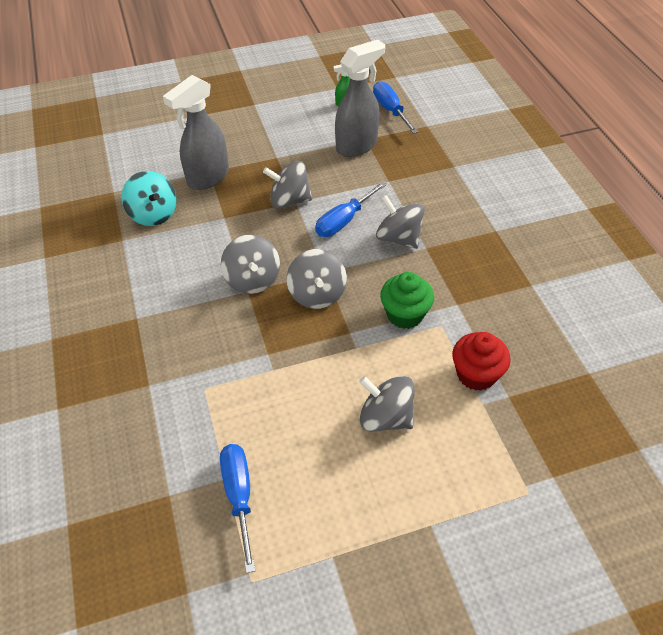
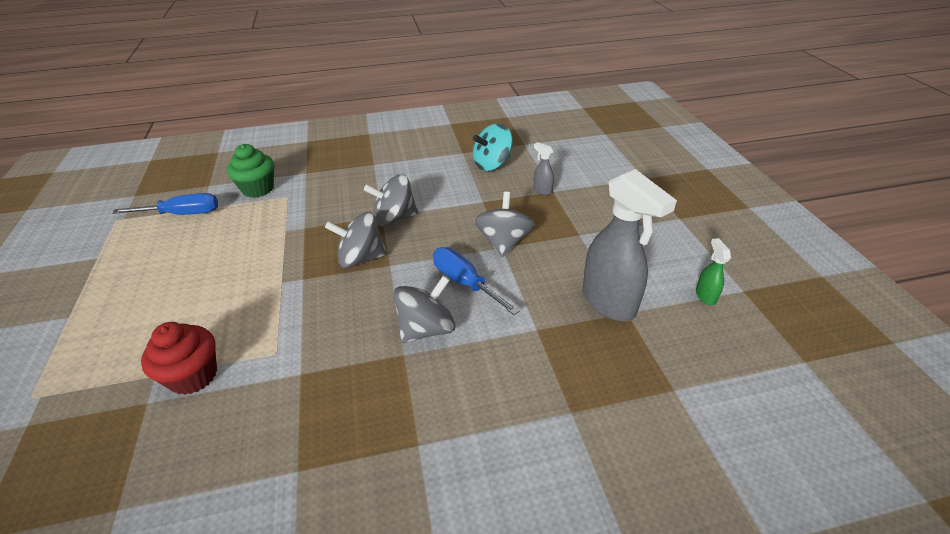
camera: 95 degrees right, 10 degrees down
grey spray bottle [163,75,229,190] -> grey spray bottle [533,142,554,195], size x0.44
grey spinning top [359,376,415,432] -> none
blue screwdriver [373,81,418,134] -> none
green cupcake [380,272,434,329] -> green cupcake moved to [227,144,274,198]

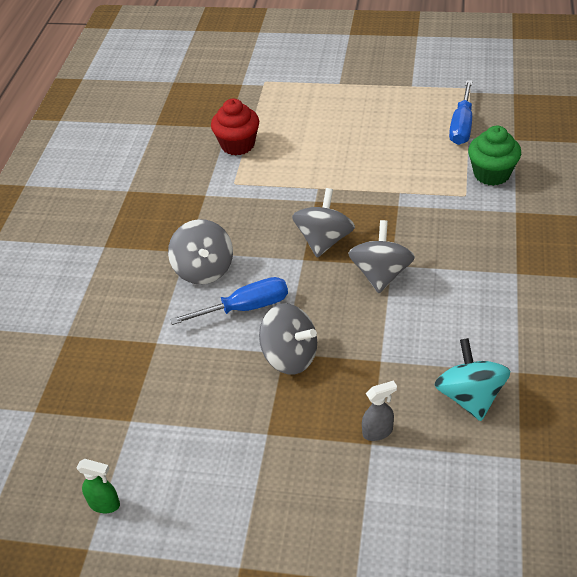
camera: 115 degrees right, 5 degrees up
grey spray bottle [582,169,677,321] -> none

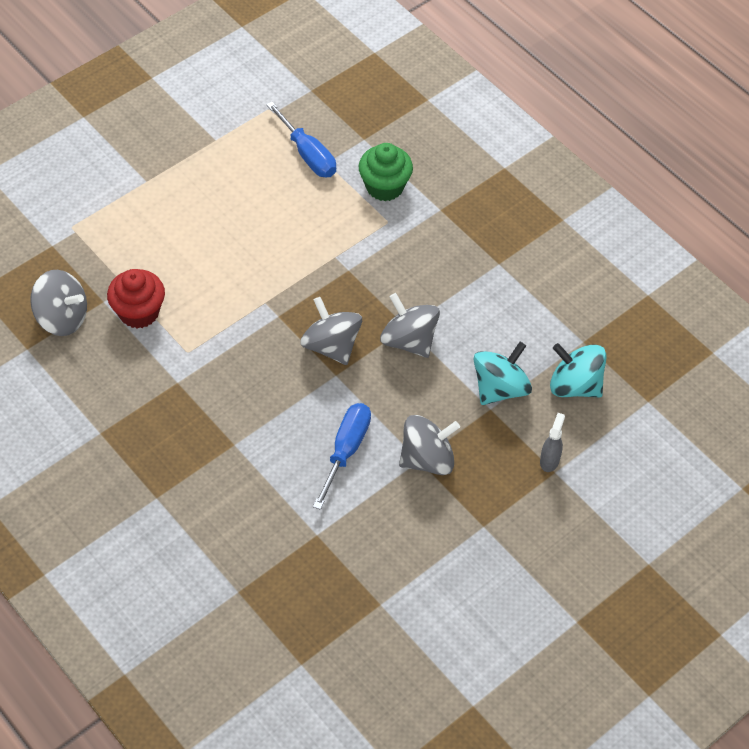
camera: 55 degrees left, 10 degrees up
green spray bottle [77,459,120,513] -> none
grey spinning top [168,219,233,284] -> grey spinning top moved to [30,270,87,336]
none -> turquoise spinning top [473,342,532,405]

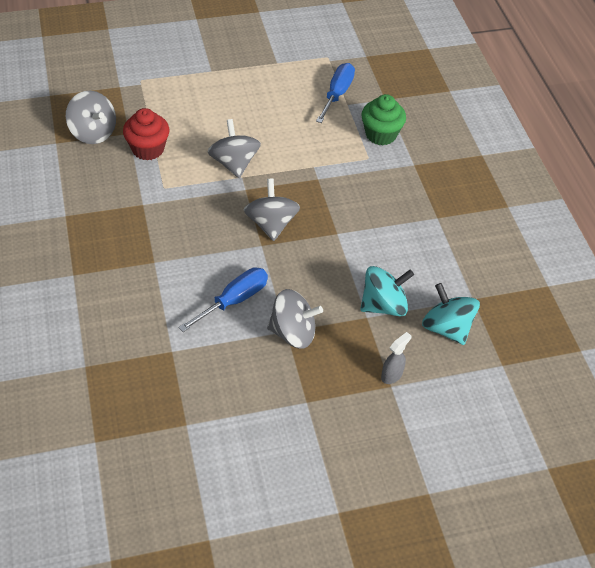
camera: 25 degrees right, 5 degrees down
blue screwdriver [266,102,336,177] -> blue screwdriver turned 150 degrees counterclockwise [316,63,355,123]
grey spinning top [380,293,440,358] -> grey spinning top moved to [207,119,261,178]

